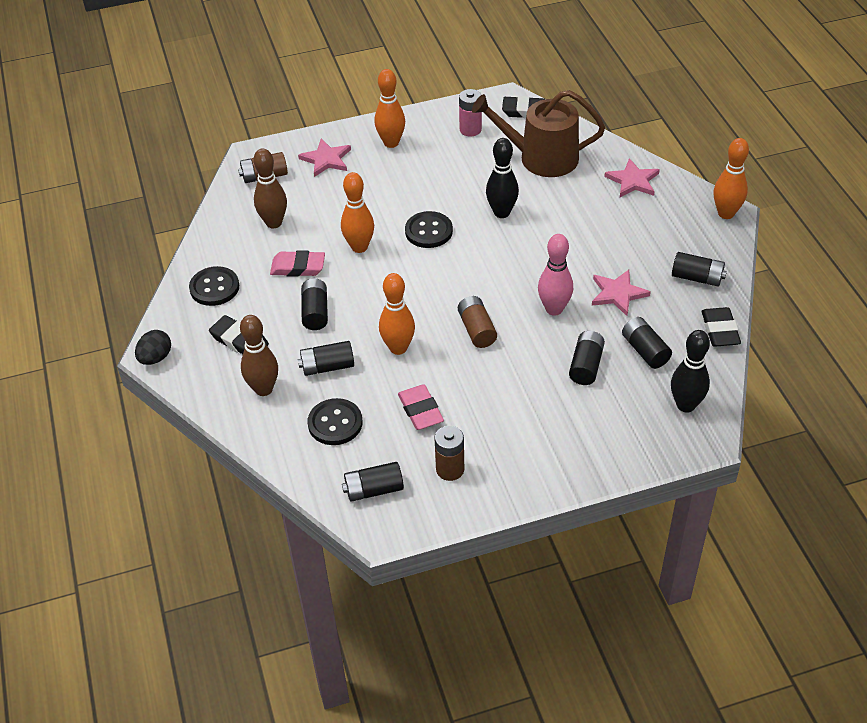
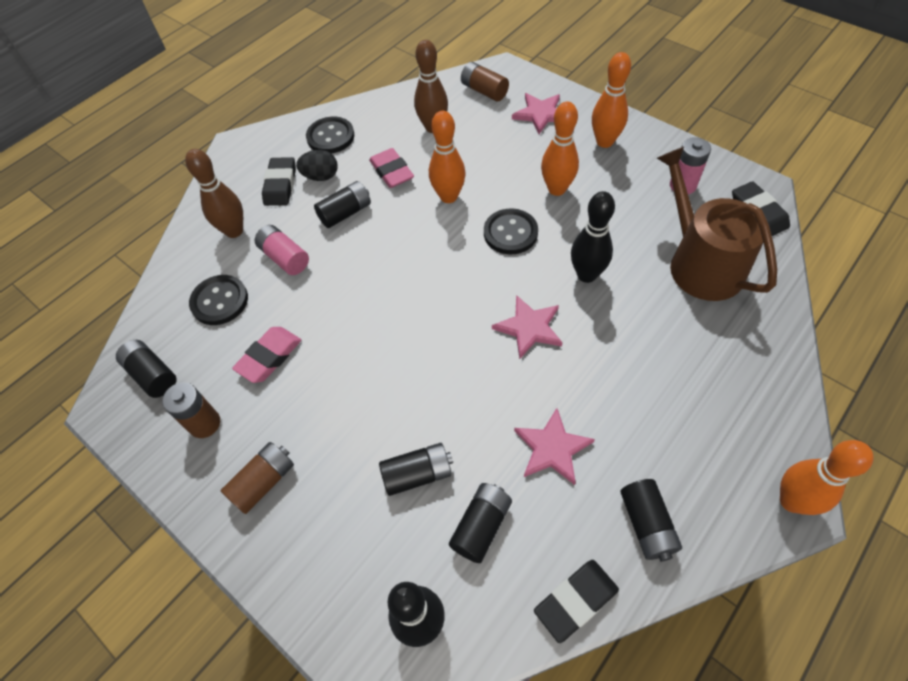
camera: 60 degrees right, 10 degrees up
black egg [135,330,171,365] -> black egg moved to [296,150,338,181]
black battery [298,341,354,376] -> pink battery [255,225,309,275]
orange bowling pin [379,273,415,355] -> orange bowling pin moved to [541,102,579,196]
brown battery [458,296,497,348] -> brown battery moved to [221,442,294,514]
pink bowling pin [538,234,573,316] -> none
pink star [604,158,660,197] -> pink star moved to [492,295,563,359]

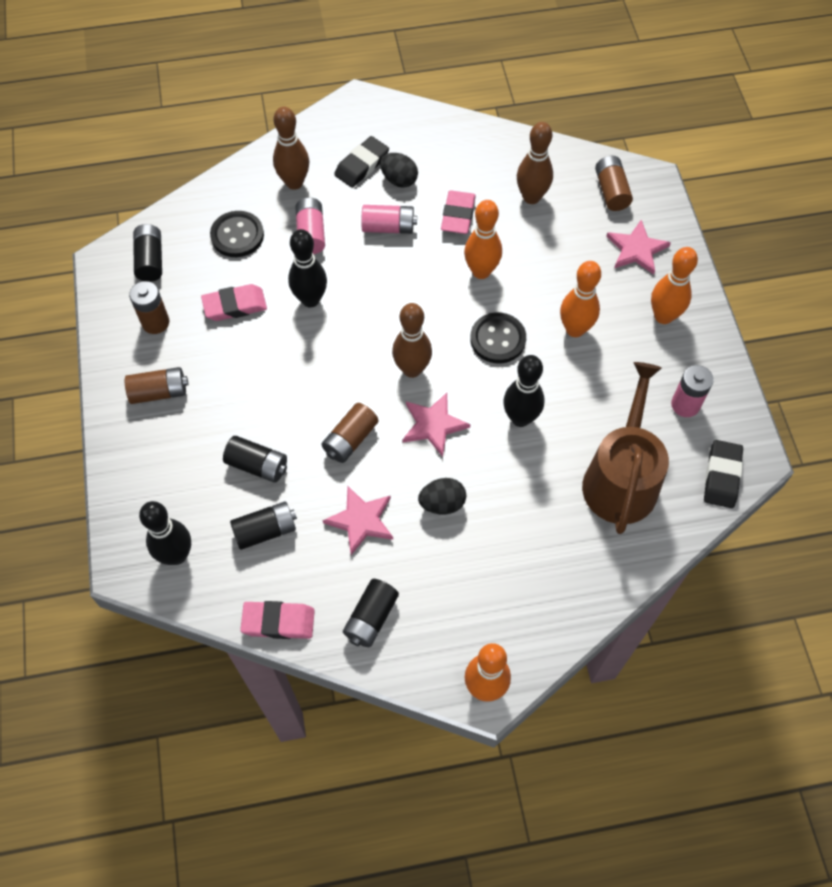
camera: 35 degrees right, 5 degrees up
black button [306,117,354,154] -> none
black battery [314,181,371,228] -> pink battery [361,205,417,234]
black eraser [534,560,619,643] -> pink eraser [240,601,315,639]
none -> black bowling pin [288,229,327,307]
none -> brown battery [321,403,378,463]
none -> brown bowling pin [392,303,432,378]
none -> black egg [418,478,466,515]

